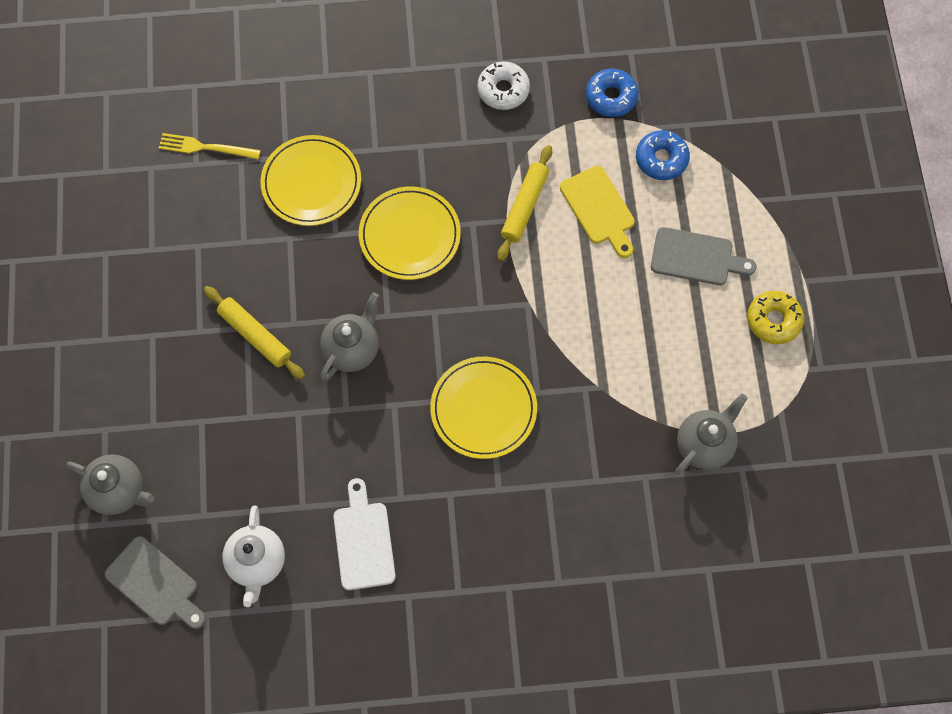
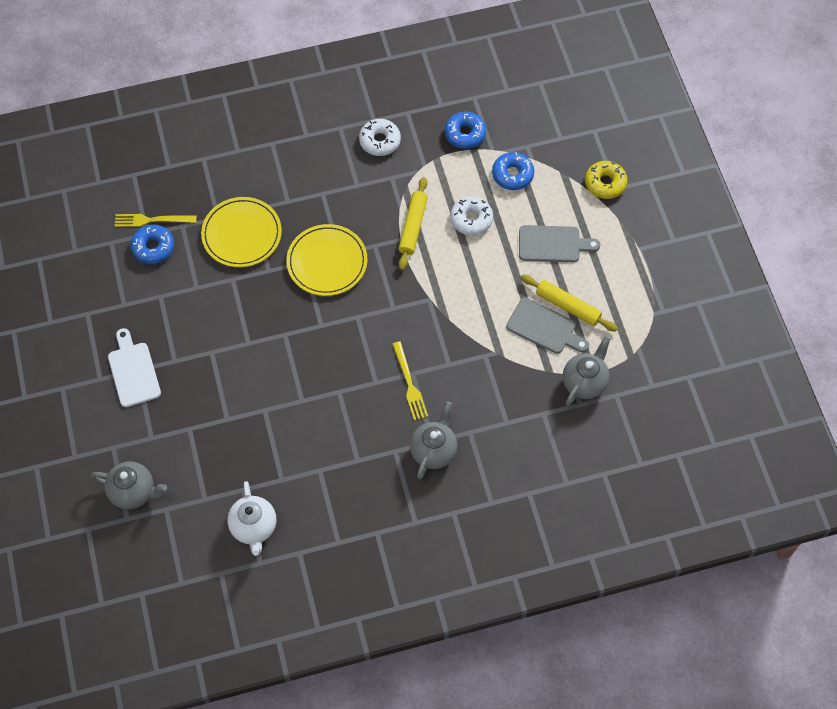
camera: 10 degrees left, 5 degrees down
grey cutting board [104,536,206,629] -> grey cutting board moved to [506,298,589,354]
yellow rolling pin [204,286,305,379] -> yellow rolling pin moved to [521,275,618,332]
grey teapot [320,293,379,381] -> grey teapot moved to [410,401,457,479]
white cutting board [334,478,396,590] -> white cutting board moved to [108,328,161,407]
yellow plate [430,357,537,459] -> yellow fork [392,341,428,420]
yellow cutting board [560,166,635,258] -> white donut [450,197,493,236]
yellow donut [747,291,804,344] -> yellow donut moved to [585,161,628,199]
none -> blue donut [131,224,174,264]

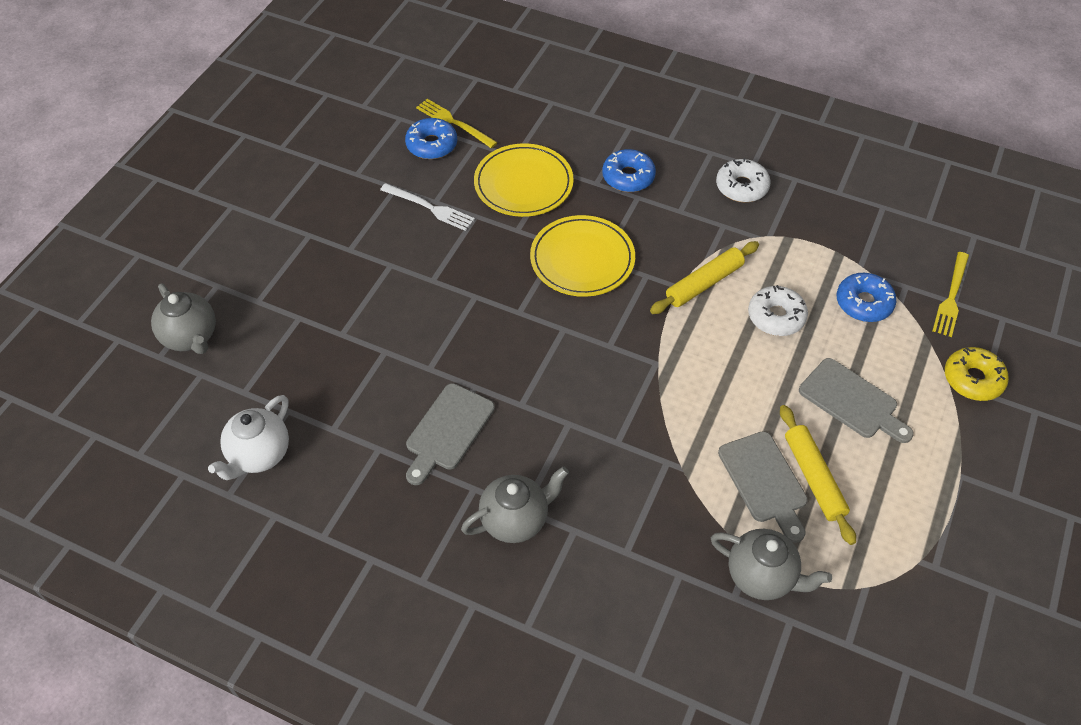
camera: 40 degrees right, 10 degrees down
white cutting board [108,328,161,407] -> none
yellow fork [392,341,428,420] -> yellow fork moved to [932,252,969,337]
blue donut [445,111,486,149] -> blue donut moved to [602,149,656,192]
grey teapot [563,336,611,406] -> grey teapot turned 45 degrees clockwise [711,529,832,600]
none -> white fork [380,183,475,231]
none -> grey cutting board [406,383,495,485]

